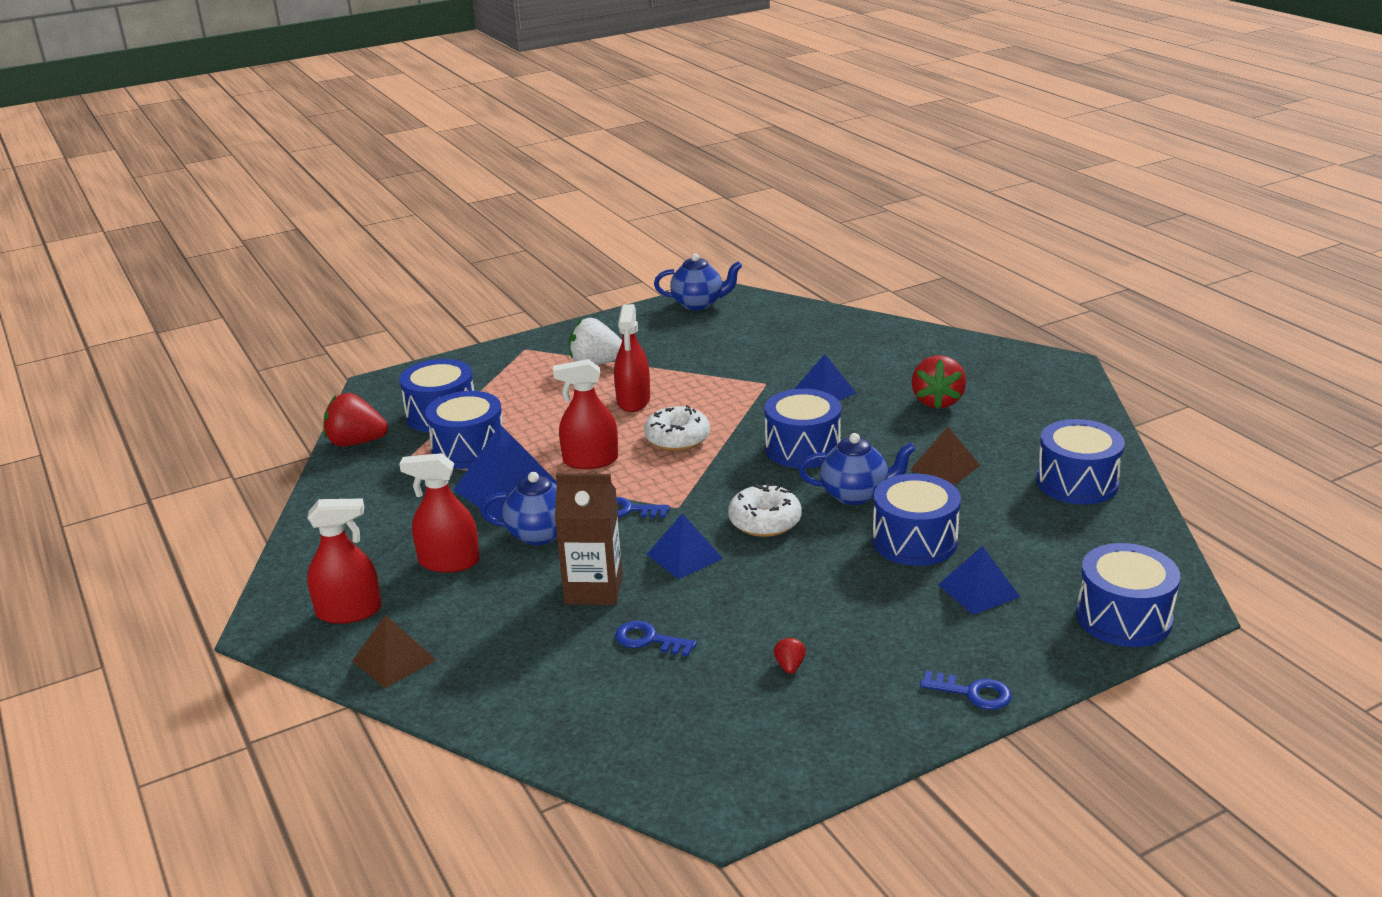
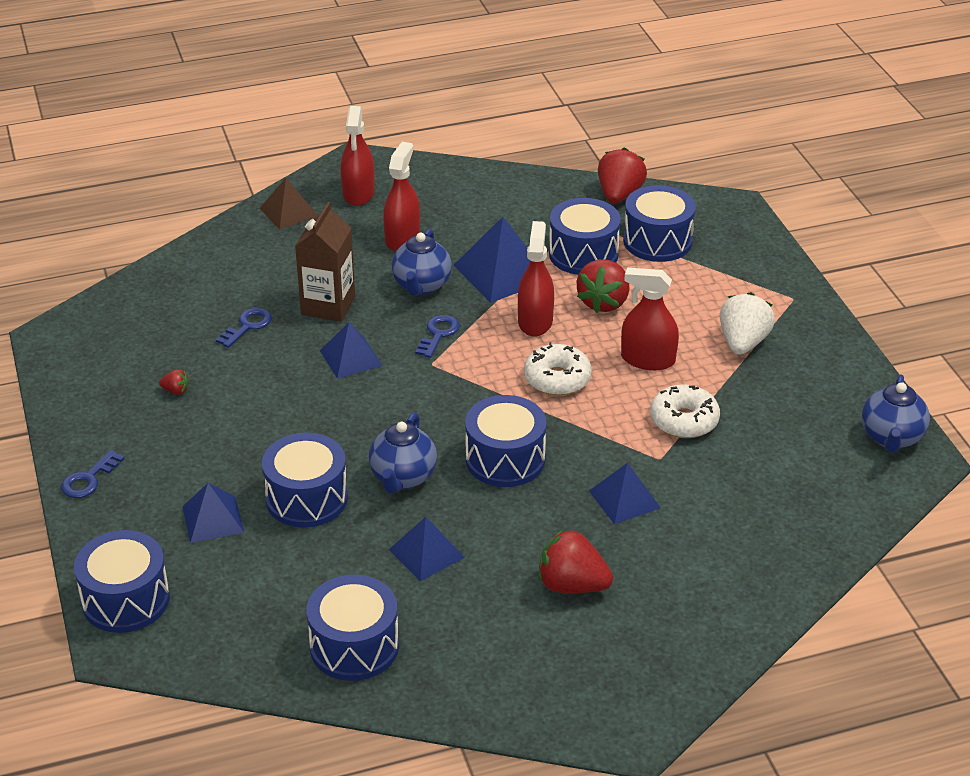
camera: 100 degrees right, 10 degrees up
white donut [728,483,802,537] -> white donut moved to [650,384,720,438]
brown pyramid [910,427,981,485] -> blue pyramid [389,517,465,581]
none -> red strawberry [577,259,629,313]

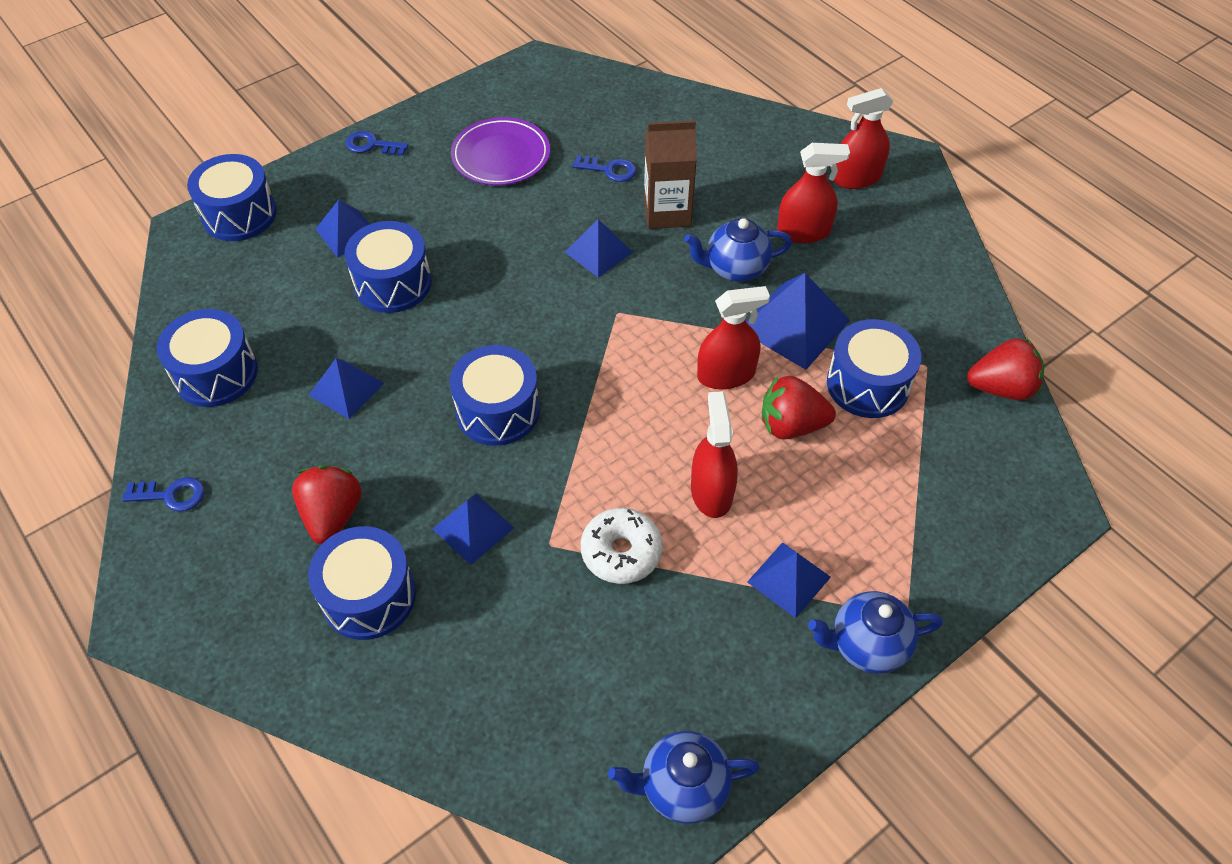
camera: 70 degrees right, 15 degrees up
red strawberry [159,369,189,395] -> purple plate [451,117,550,186]
brown pyramid [260,178,318,230] -> none
blue teapot [369,412,437,494] -> blue teapot moved to [808,591,943,674]
blue key [415,315,460,358] -> blue key moved to [122,477,205,512]
white donut [524,342,592,396] -> none
blue drum [623,185,696,262] -> blue drum moved to [308,526,416,640]
white strawberry [720,292,775,355] -> blue pyramid [747,542,831,618]

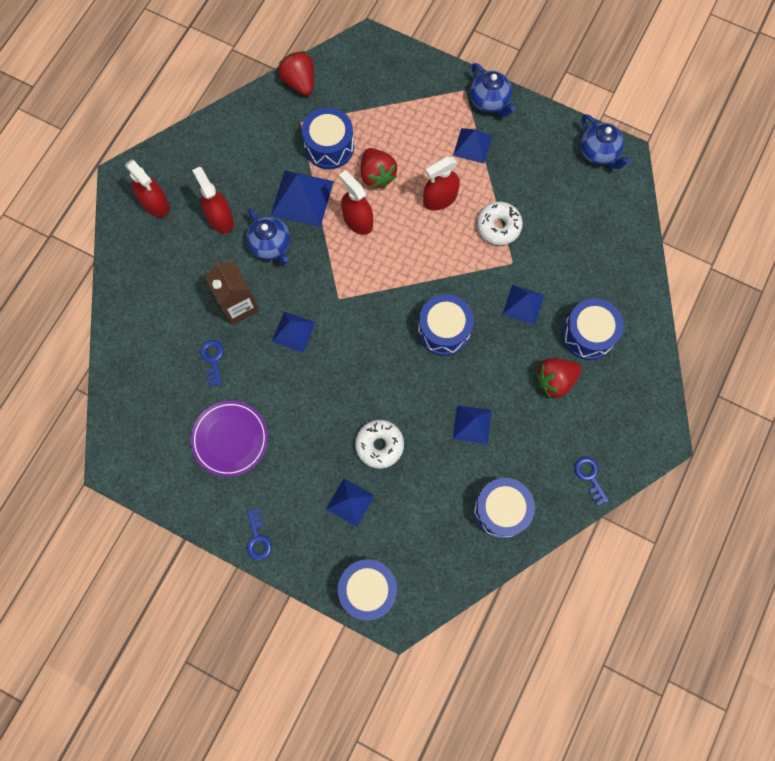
camera: 115 degrees left, 20 degrees up
blue drum [344,221,431,313] -> white donut [355,420,404,469]

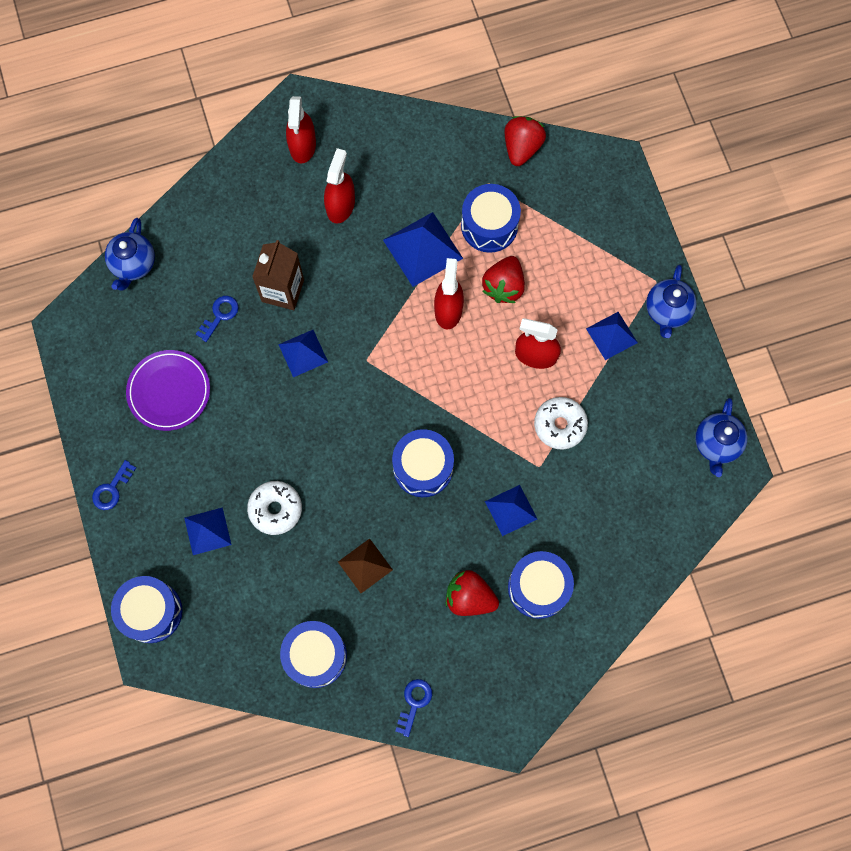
camera: 45 degrees right, 0 degrees up
blue teapot [246,208,290,264] -> blue teapot moved to [105,218,155,291]
blue pyramid [453,405,492,444] -> brown pyramid [338,538,393,593]

